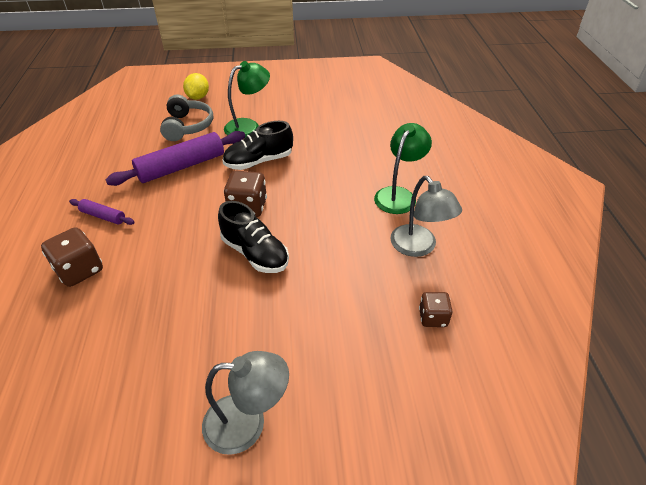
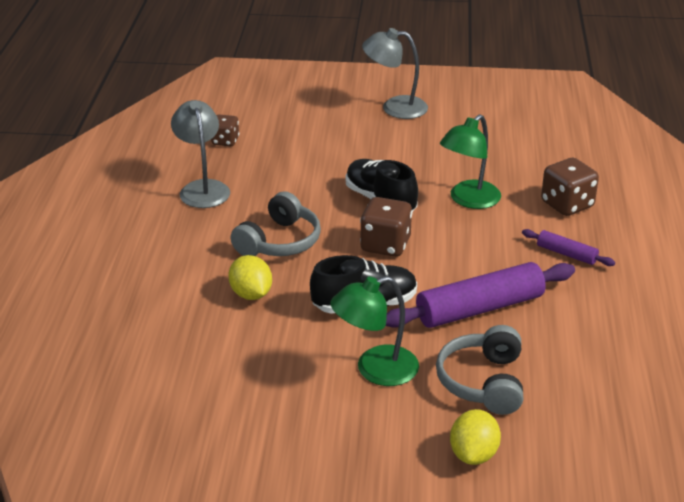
camera: 170 degrees left, 10 degrees down
green lamp [374,123,432,214] -> green lamp moved to [440,114,501,209]
none -> yellow lemon [228,255,272,300]
none -> grey headphones [231,191,321,256]

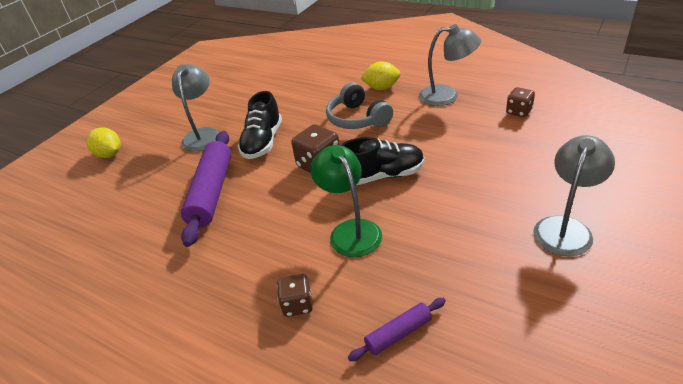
camera: 120 degrees right, 5 degrees up
yellow lemon [228,255,272,300] -> yellow lemon moved to [361,62,401,90]
green lamp [330,276,419,386] -> grey lamp [172,64,219,151]
grey headphones [436,325,523,415] -> none
purple rolling pin [522,229,615,266] -> purple rolling pin moved to [348,298,446,361]
brown dice [541,158,599,216] -> brown dice [277,274,313,317], size x0.63

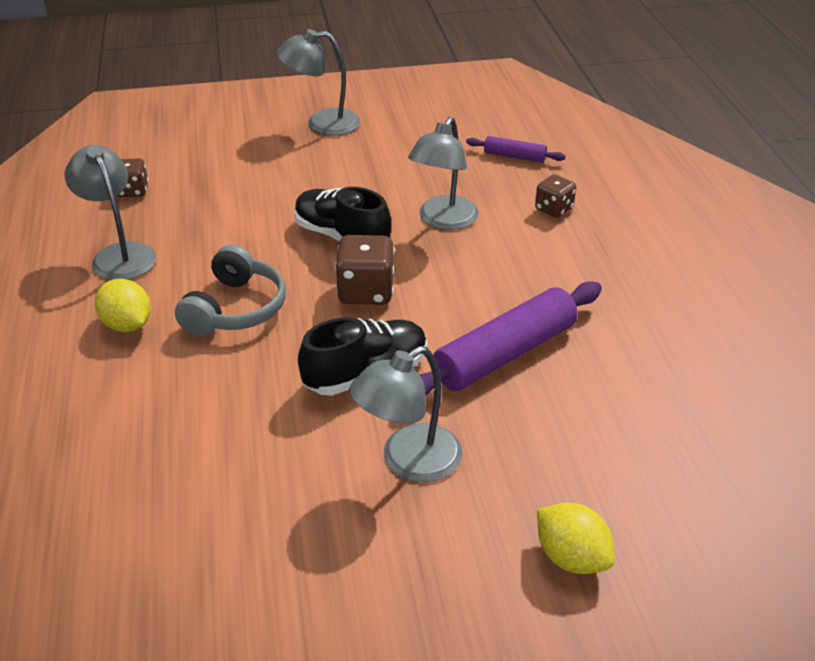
camera: 135 degrees left, 0 degrees up
yellow lemon [86,127,121,158] -> yellow lemon turned 45 degrees counterclockwise [537,503,615,574]
green lamp [310,145,382,257] -> grey lamp [408,117,479,230]

